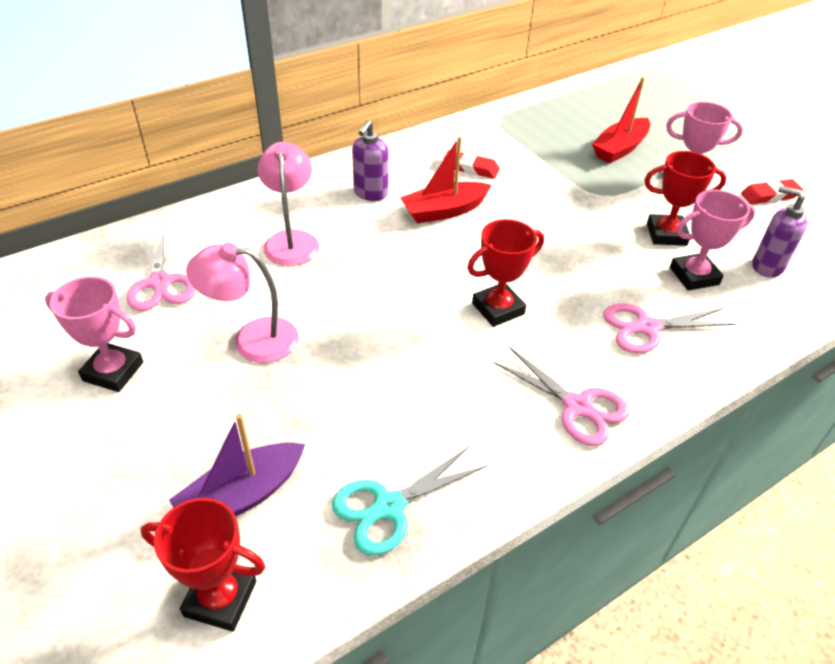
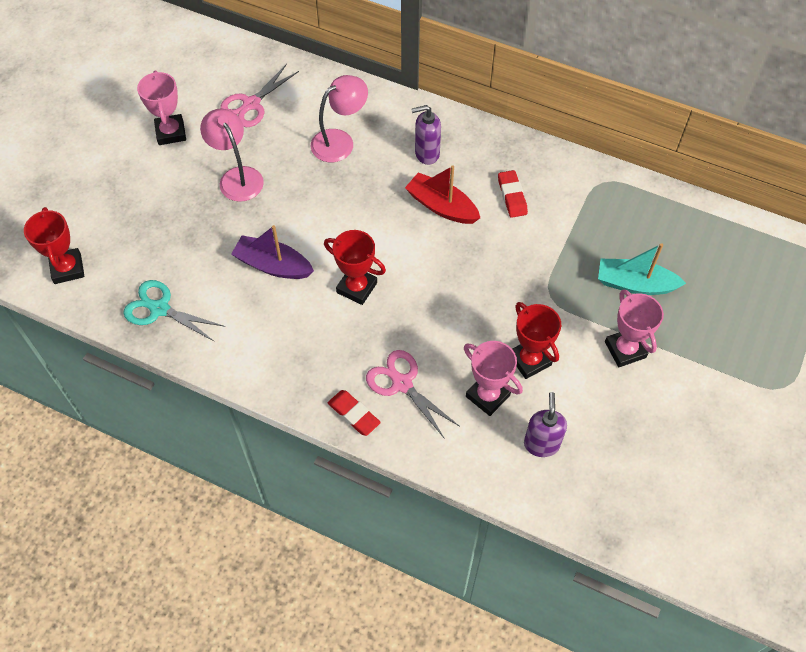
camera: 60 degrees right, 15 degrees up
purple boat [169,414,305,516] -> purple boat moved to [231,225,314,279]
pink scissors [492,347,630,446] -> none
red boat [592,77,650,163] -> turquoise boat [598,243,686,295]
red eraser [741,179,803,204] -> red eraser moved to [328,390,381,436]

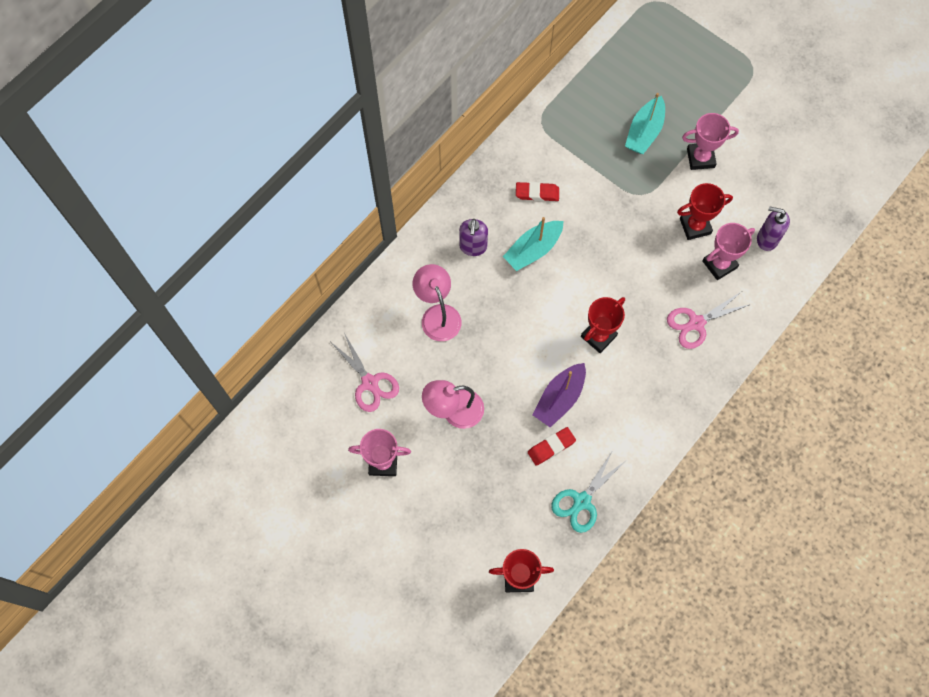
camera: 75 degrees left, 10 degrees up
red eraser [328,390,381,436] -> red eraser moved to [528,427,576,466]
red boat [405,165,480,224] -> turquoise boat [503,217,563,271]

